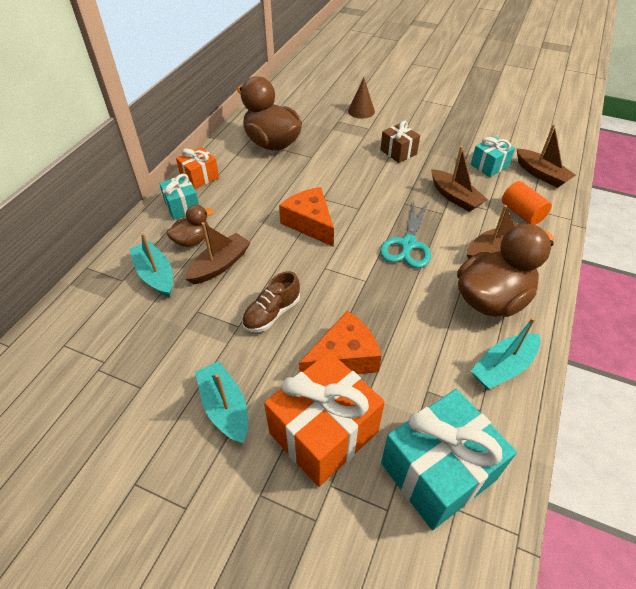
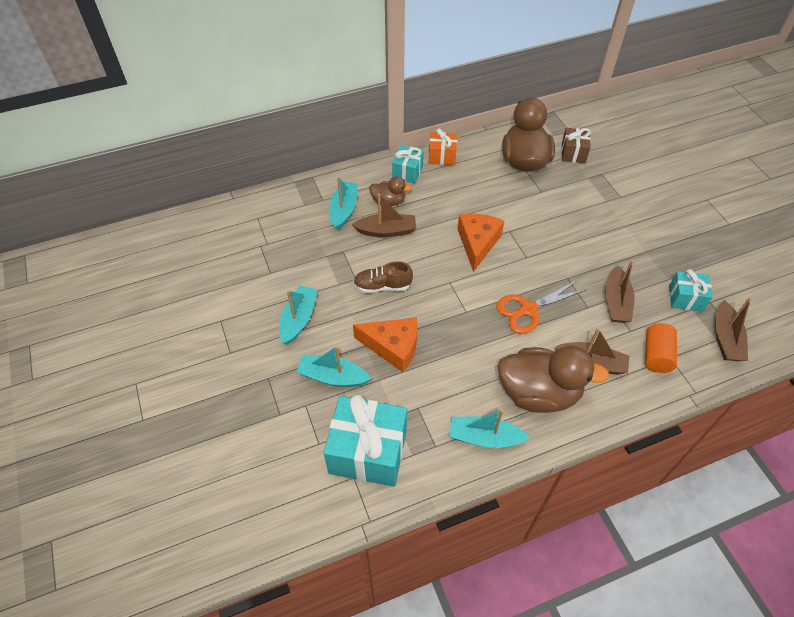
camera: 45 degrees right, 5 degrees up
orange gift [264,352,385,487] -> turquoise boat [297,346,372,387]
brown cone [348,78,375,119] -> none
brown gift [380,121,420,163] -> brown gift moved to [561,128,591,163]
turquoise scissors [380,201,431,268] -> orange scissors [496,280,587,334]

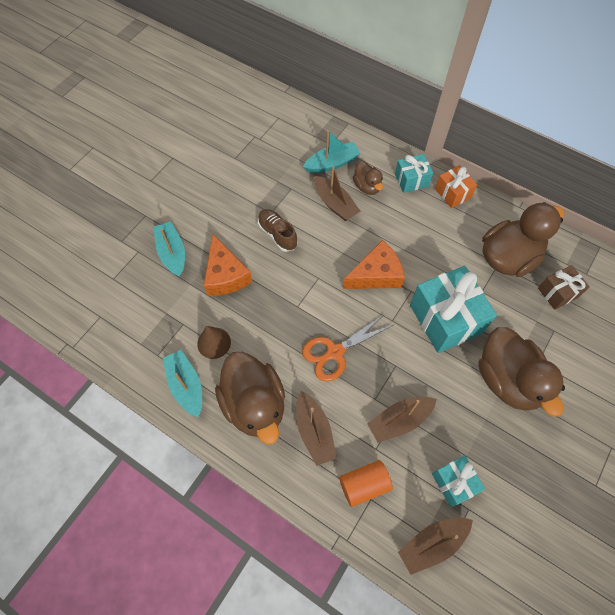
camera: 55 degrees right, 10 degrees up
turquoise boat [279,285,318,345] -> none
turquoise gift [324,395,407,487] -> turquoise gift moved to [410,266,497,353]
orange scissors [496,280,587,334] -> orange scissors turned 60 degrees counterclockwise [302,315,393,382]
none -> brown cone [197,326,231,359]
none -> brown duck [478,327,565,417]

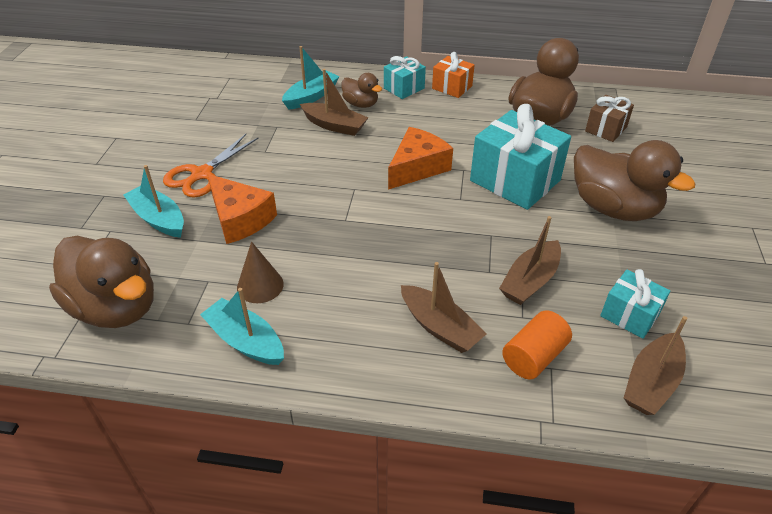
camera: 25 degrees left, 20 degrees down
brown duck [215,352,285,445] -> brown duck moved to [49,236,154,328]
brown shoe [258,209,298,252] -> none
orange scissors [302,315,393,382] -> orange scissors moved to [163,134,259,197]

